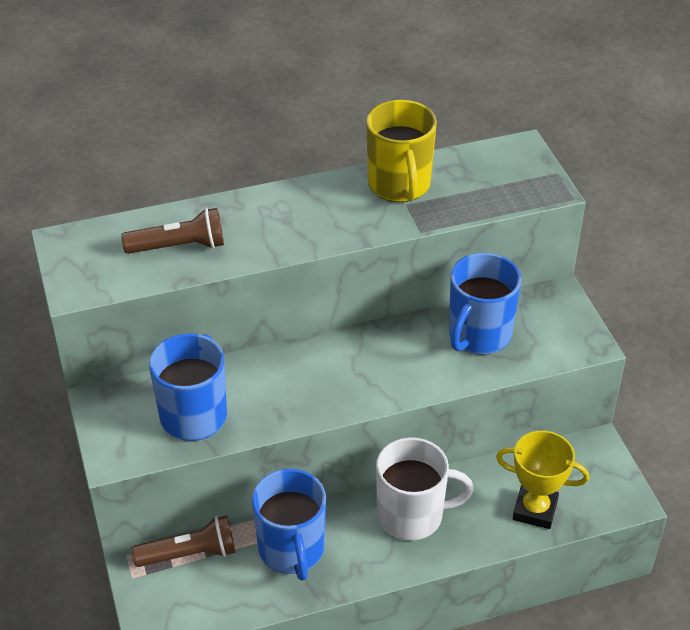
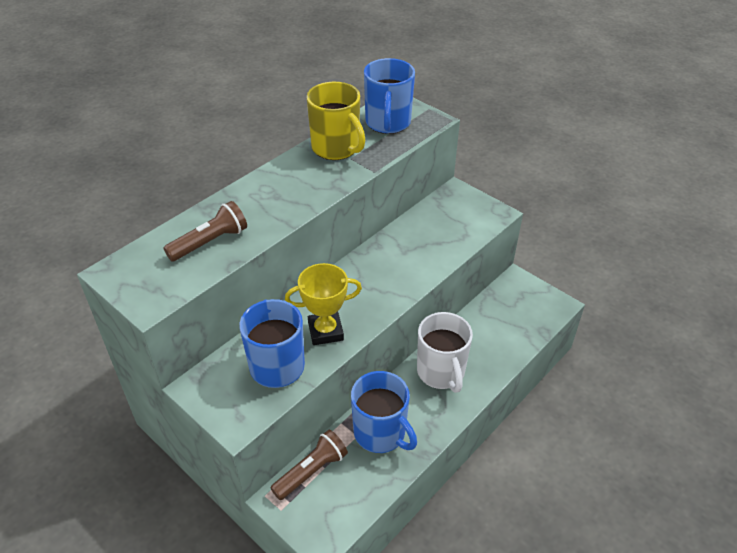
camera: 30 degrees left, 0 degrees up
white mug [376,437,474,541] -> white mug turned 105 degrees clockwise [417,312,473,393]
blue mug [449,253,522,355] -> blue mug moved to [364,58,415,134]
yellow trophy [496,431,589,529] -> yellow trophy moved to [285,263,362,345]

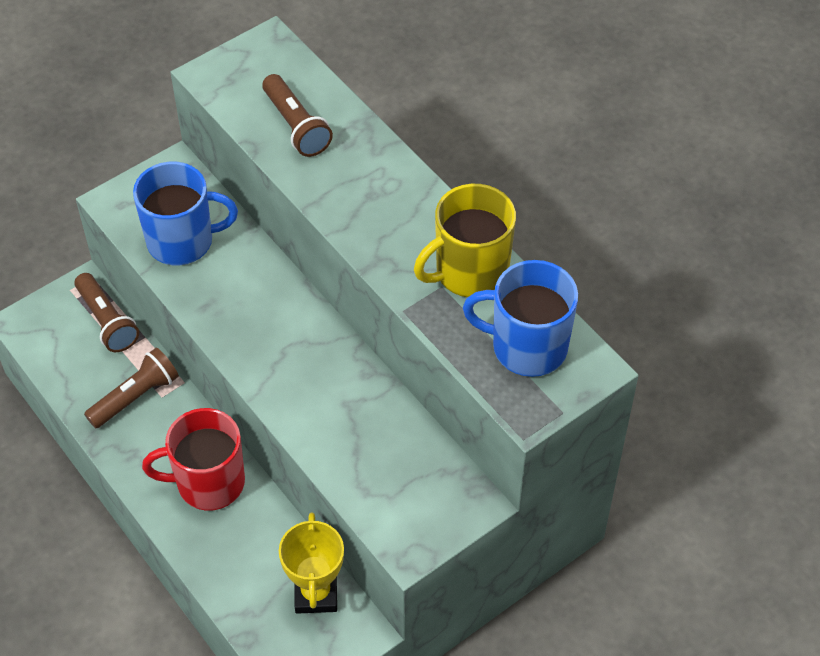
camera: 100 degrees right, 10 degrees up
yellow trophy [285,263,362,345] -> yellow trophy moved to [279,512,344,614]
blue mug [351,371,417,453] -> brown flashlight [84,348,179,428]
white mug [417,312,473,393] -> red mug [142,408,245,510]

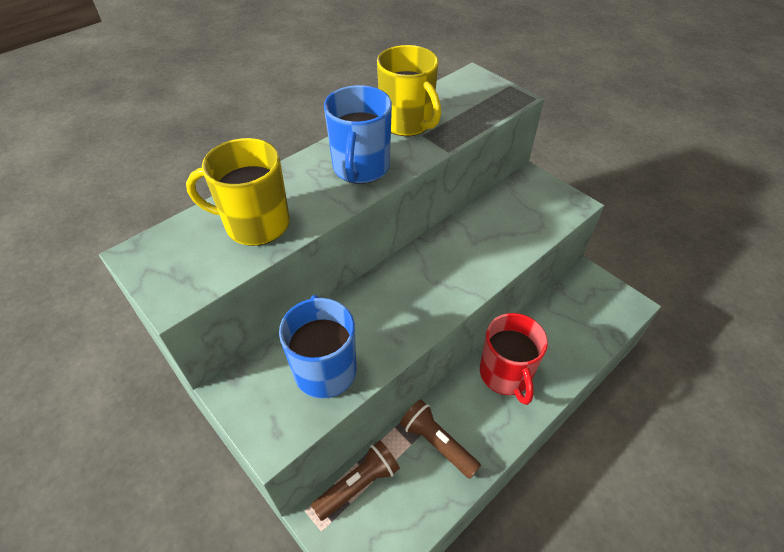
camera: 95 degrees left, 5 degrees down
brown flashlight [262,74,333,157] -> yellow mug [186,138,290,246]
yellow trophy [279,512,344,614] -> none
blue mug [463,260,578,377] -> blue mug moved to [324,85,392,184]

